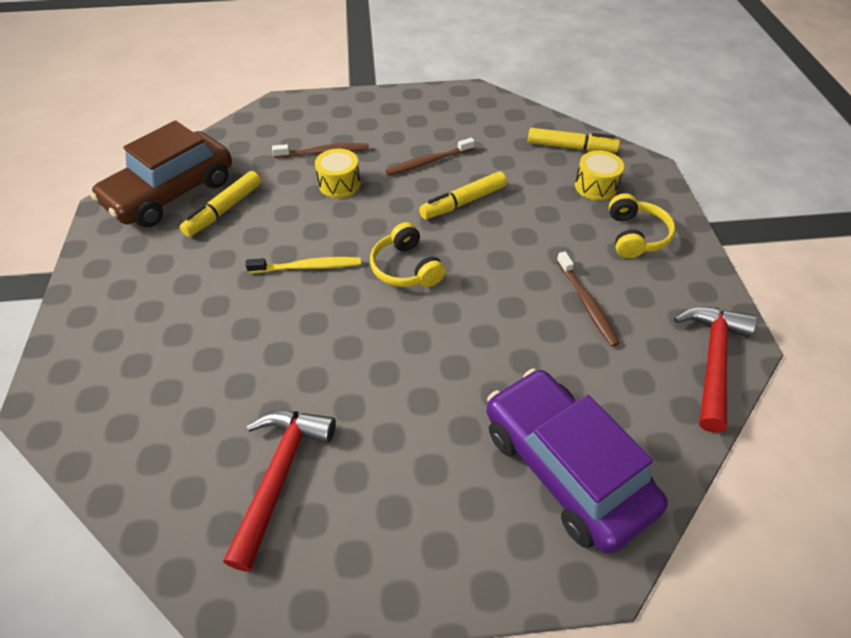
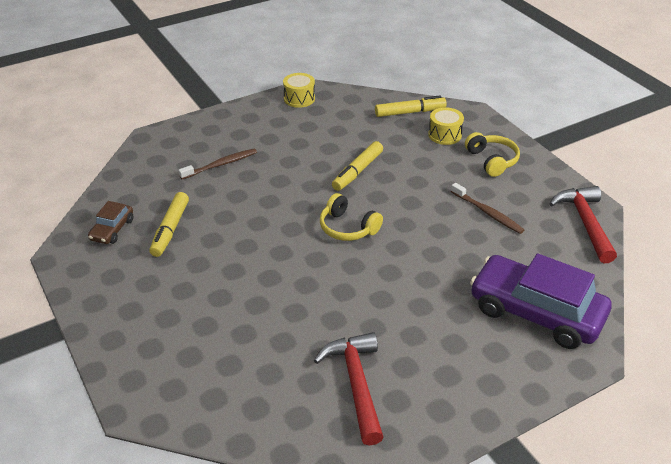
camera: 25 degrees left, 10 degrees down
brown car [90,120,232,227] -> brown car [88,201,133,244], size x0.46
yellow toothbrush [245,257,361,273] -> none
yellow drum [315,149,361,198] -> yellow drum moved to [283,73,315,108]
brown toothbrush [385,138,475,176] -> none

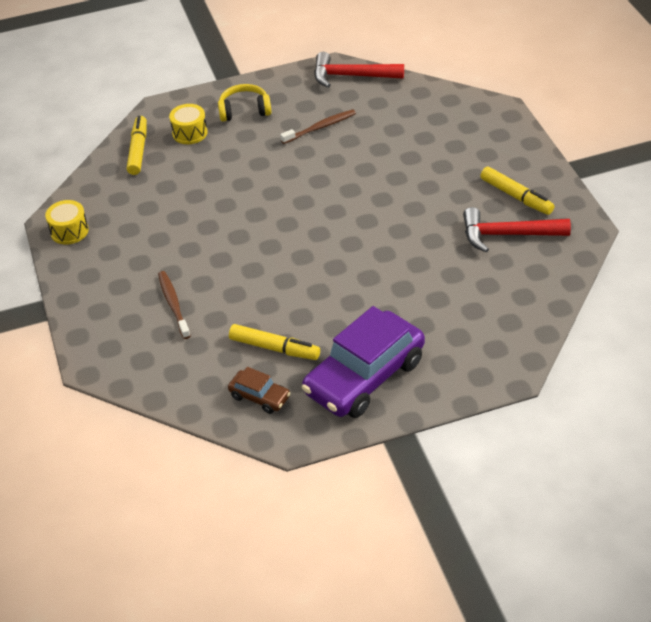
camera: 75 degrees left, 5 degrees up
yellow headphones [320,193,383,241] -> none
yellow marker [332,141,383,191] -> yellow marker moved to [480,167,555,215]
purple car [470,253,611,349] -> purple car moved to [302,306,425,418]

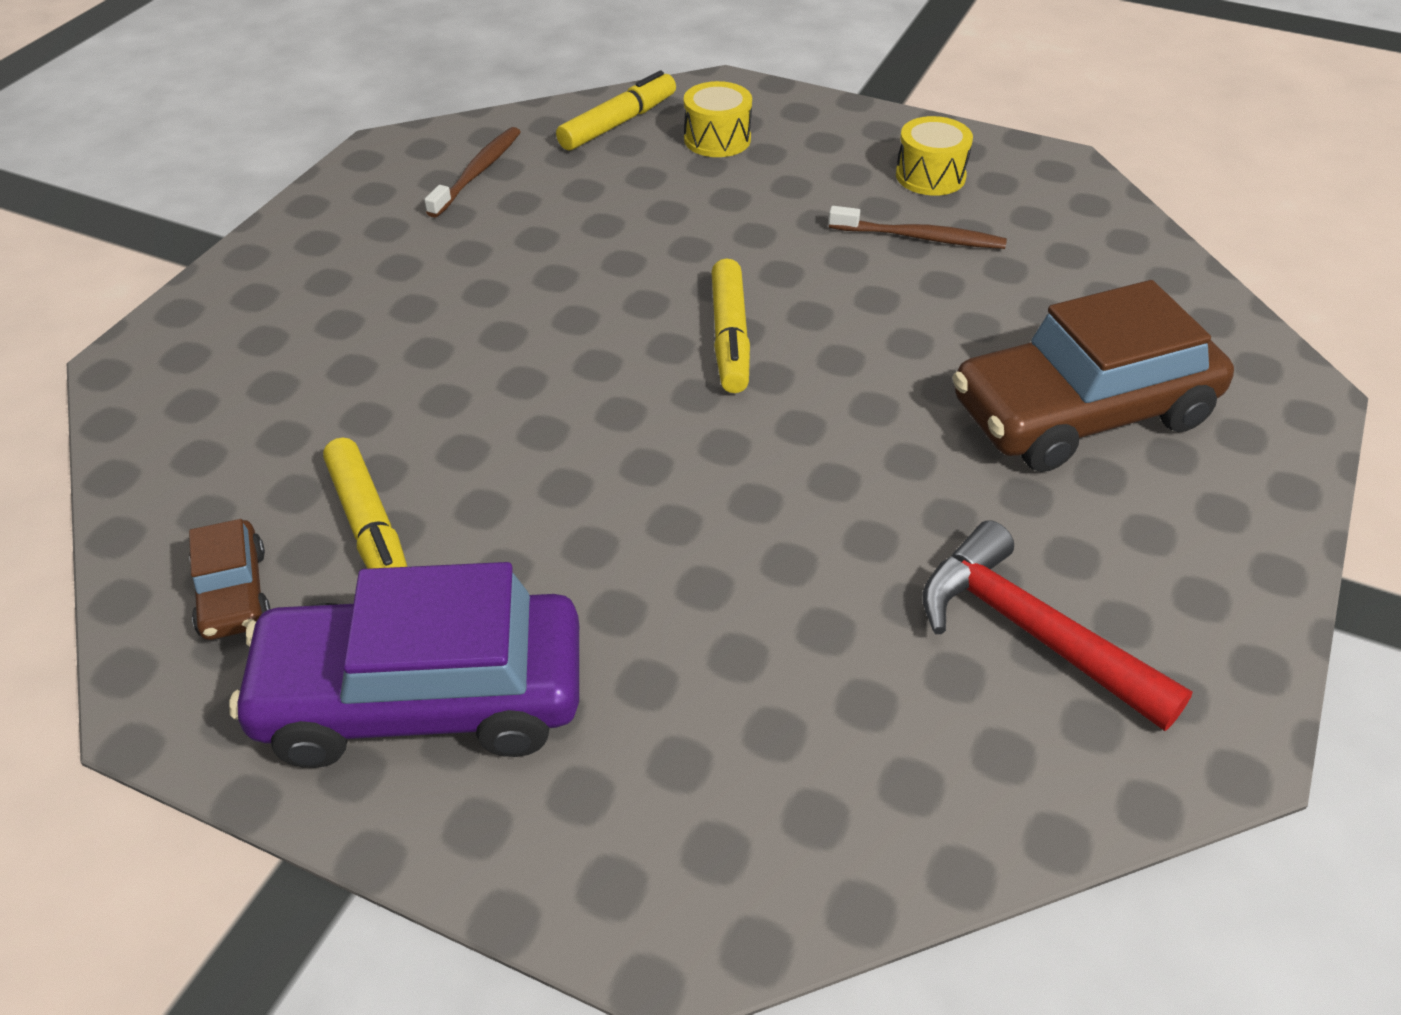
camera: 40 degrees right, 0 degrees up
yellow drum [45,200,89,245] -> yellow drum moved to [896,116,973,196]
brown toothbrush [158,271,191,339] -> brown toothbrush moved to [424,127,521,218]
yellow headphones [218,84,271,121] -> none
red hammer [314,52,404,88] -> none
yellow marker [480,167,555,215] -> yellow marker moved to [711,259,750,393]
none -> brown car [952,280,1234,472]

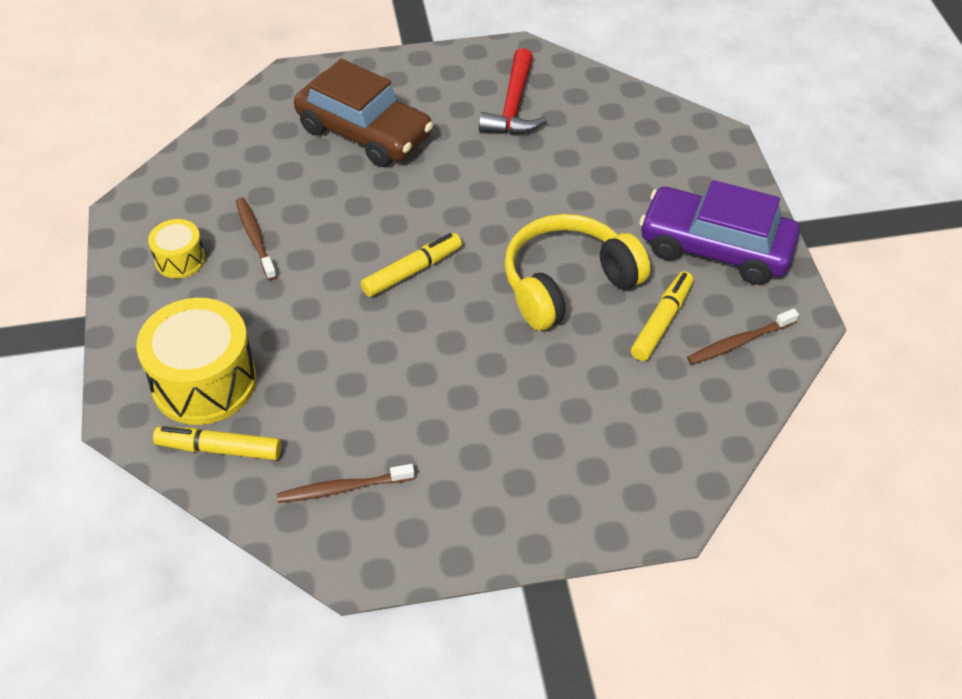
camera: 125 degrees left, 5 degrees up
brown car [189,519,270,640] -> brown toothbrush [687,309,799,365]
purple car [230,562,579,768] -> purple car turned 150 degrees clockwise [639,180,800,285]
yellow drum [684,81,752,157] -> yellow drum [136,298,257,425], size x1.93
none -> yellow headphones [504,214,650,331]

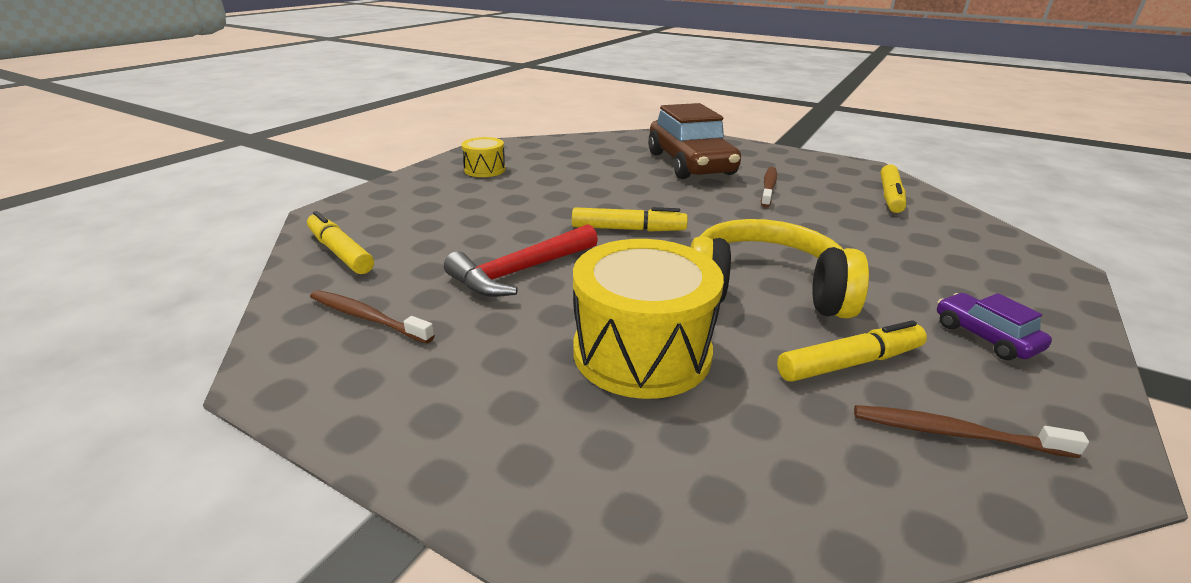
camera: 40 degrees right, 20 degrees down
yellow drum [136,298,257,425] -> yellow drum moved to [573,239,724,399]
brown toothbrush [236,197,277,280] -> brown toothbrush moved to [761,167,777,207]
red hammer [479,48,547,135] -> red hammer moved to [444,224,598,297]
purple car [639,180,800,285] -> purple car [937,293,1052,360], size x0.46
none -> yellow marker [880,164,906,213]

